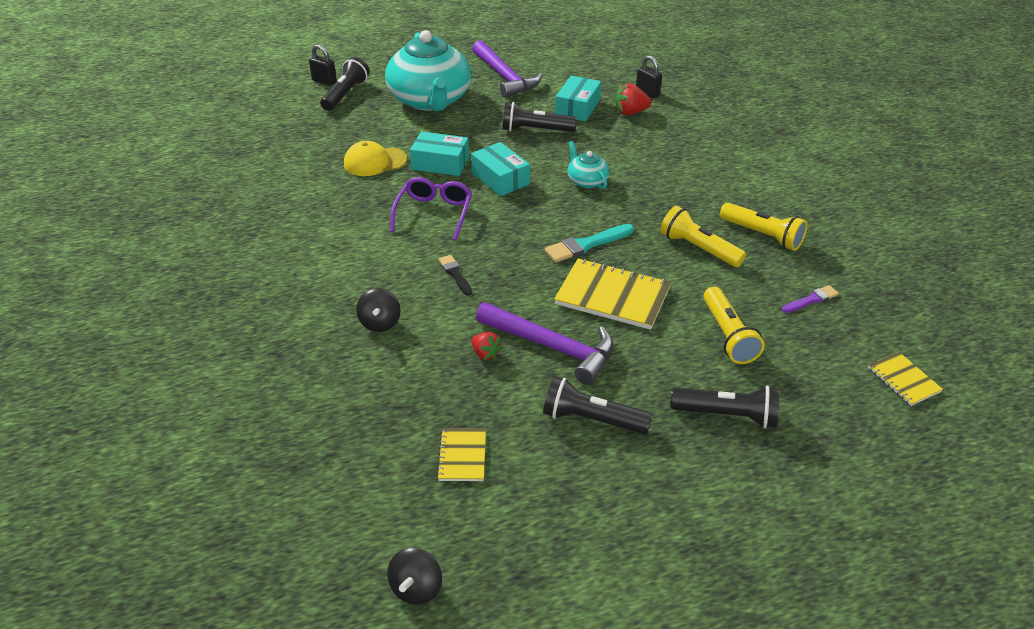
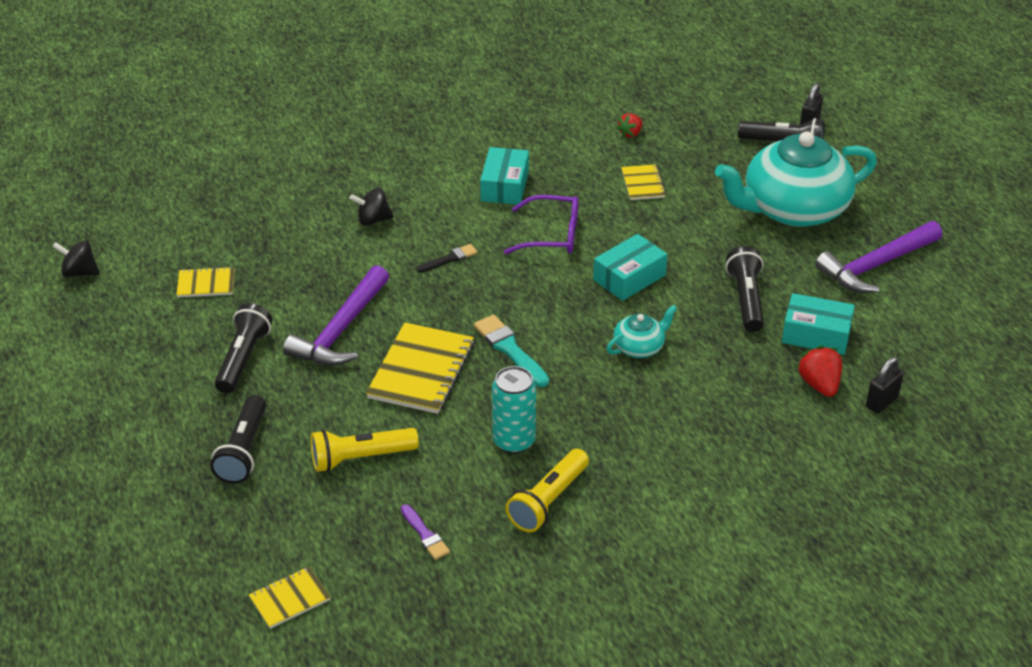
camera: 85 degrees right, 0 degrees up
yellow cap [344,141,407,176] -> yellow notebook [621,164,666,200]
turquoise box [410,131,469,176] -> turquoise box moved to [480,147,529,205]
red strawberry [471,332,503,360] -> red strawberry moved to [617,113,643,138]
yellow flashlight [660,206,746,267] -> turquoise can [492,366,536,454]

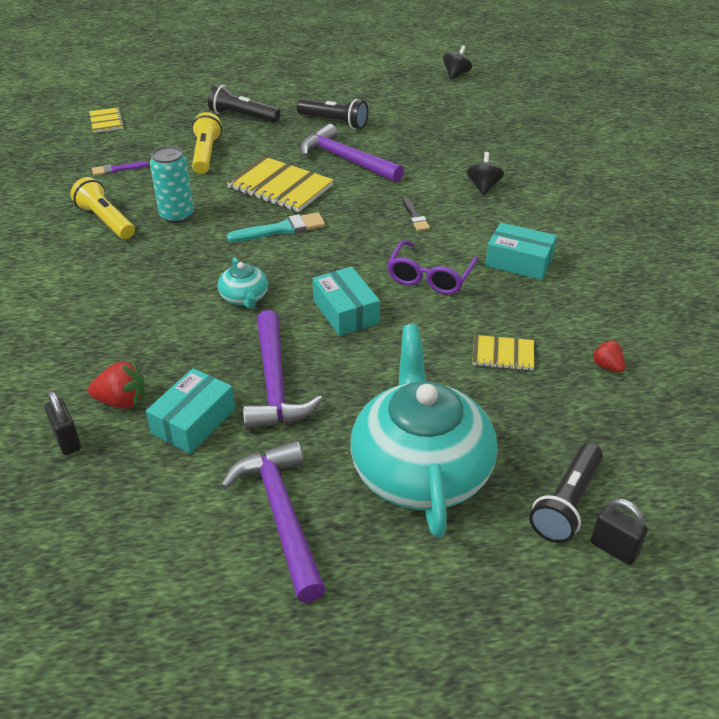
camera: 105 degrees right, 0 degrees up
yellow notebook [176,267,235,297] -> none
black flashlight [726,246,764,332] -> purple hammer [243,310,323,430]

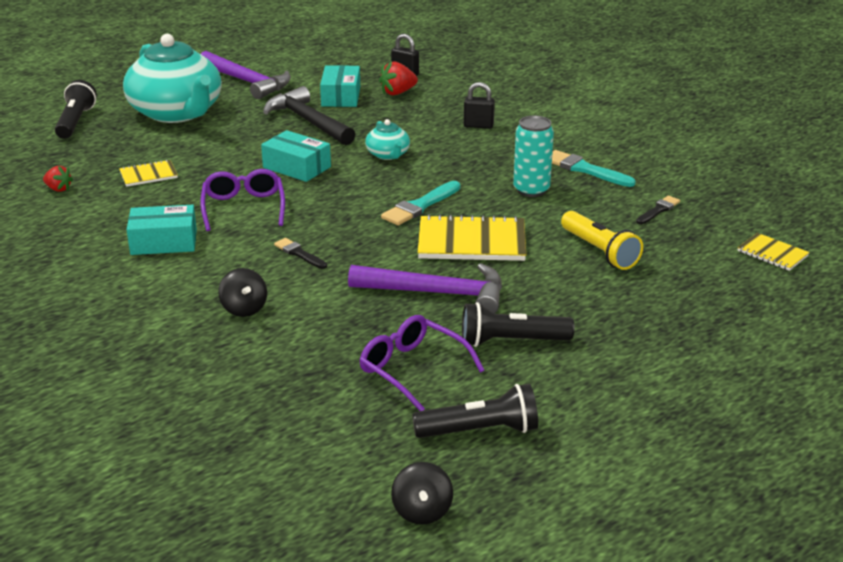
camera: 150 degrees right, 10 degrees down
yellow flashlight [70,177,135,239] -> turquoise brush [552,150,636,187]
purple brush [92,161,149,176] -> black brush [636,196,680,224]
black flashlight [208,84,281,123] -> black flashlight moved to [412,384,538,438]
turquoise teapot [218,257,268,309] -> turquoise teapot turned 150 degrees counterclockwise [365,119,410,160]
purple hammer [243,310,323,430] -> black hammer [263,86,356,145]
black padlock [591,498,648,565] -> black padlock moved to [464,82,495,129]
none -> purple glasses [359,315,484,411]

